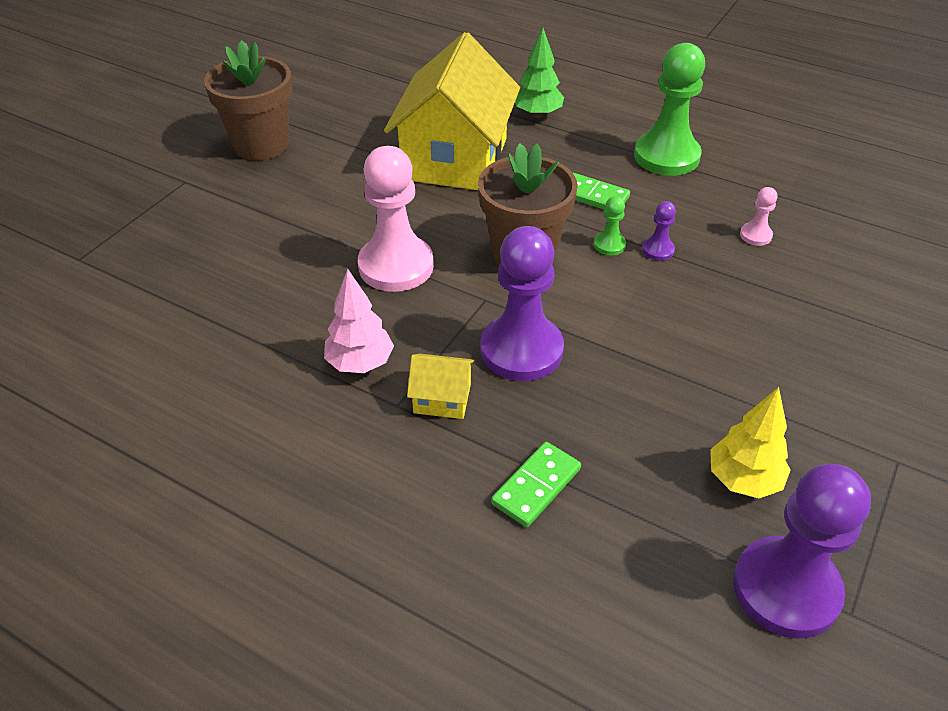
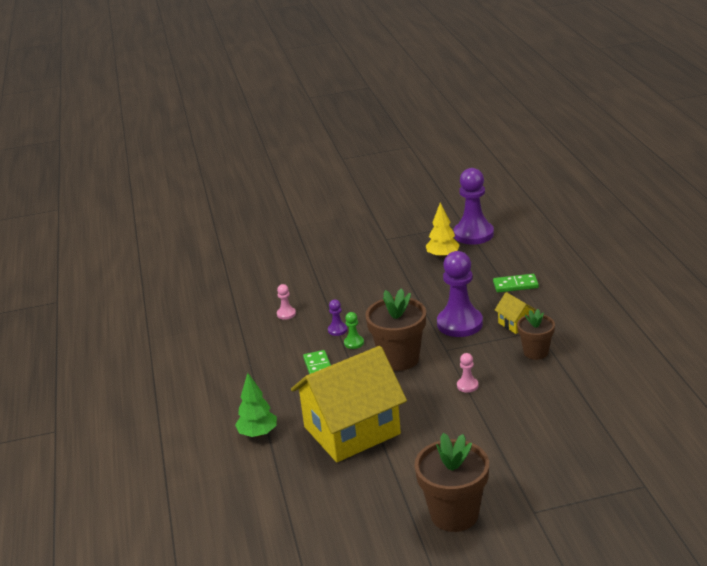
camera: 130 degrees left, 15 degrees down
pink tree [324,269,394,373] -> brown flower pot [517,309,555,360]
pink pawn [358,146,434,292] -> pink pawn [457,353,478,393], size x0.43
green pawn [634,43,705,176] -> none

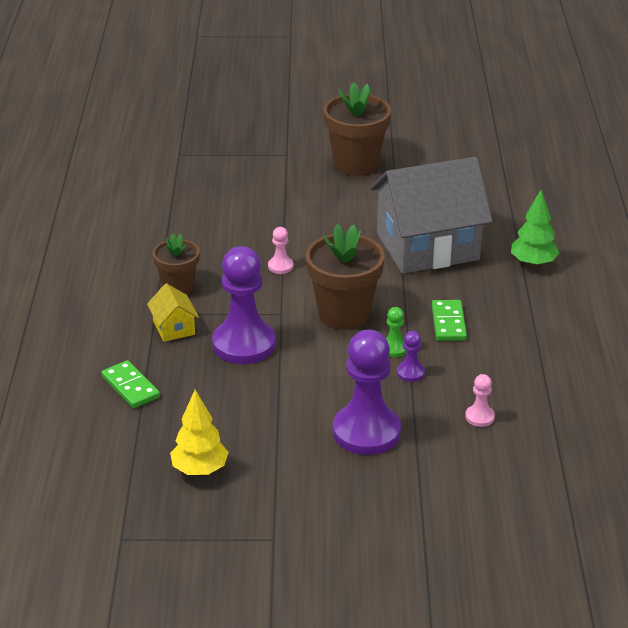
camera: 170 degrees left, 5 degrees up
yellow house [291,346,407,462] -> grey house [370,157,493,274]
purple pawn [454,168,494,245] -> purple pawn moved to [333,330,401,455]
green domino [493,274,539,292] -> green domino turned 45 degrees clockwise [101,360,160,408]

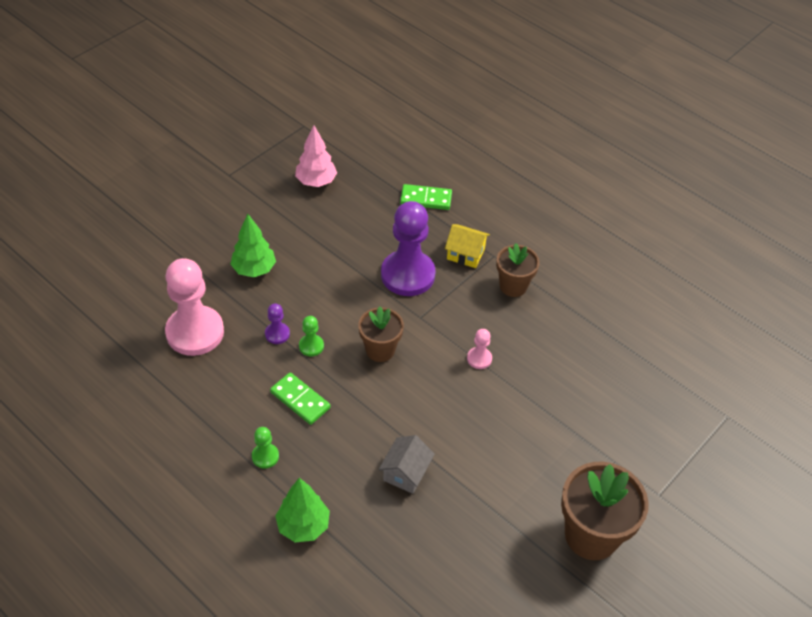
camera: 130 degrees right, 15 degrees up
yellow tree [170,390,228,475] -> pink tree [295,125,337,187]
brown flower pot [305,224,385,330] -> brown flower pot [358,306,404,362], size x0.61
purple pawn [333,330,401,455] -> green tree [230,214,276,277]
grey house [370,157,493,274] -> grey house [379,435,435,494], size x0.41
pink pawn [465,374,495,427] -> pink pawn [165,258,224,356], size x2.31
none -> green pawn [252,427,279,469]

